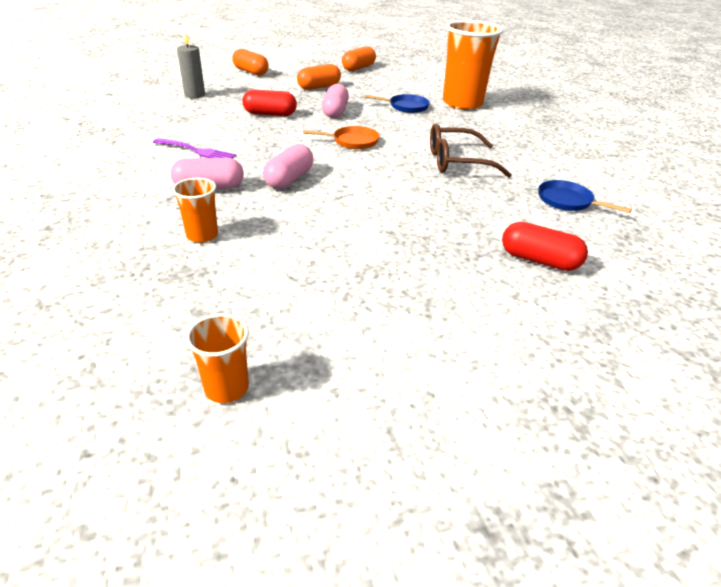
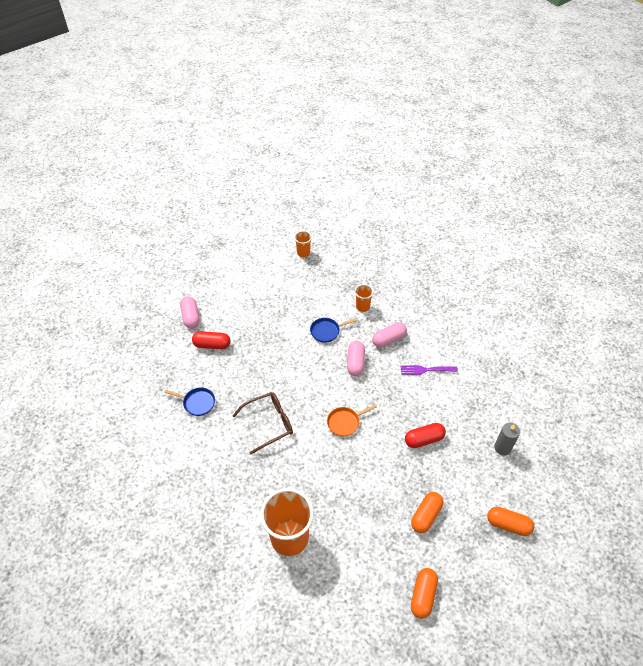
camera: 160 degrees right, 15 degrees up
pink capsule [322,84,349,118] -> pink capsule moved to [180,296,200,329]
blue pan [364,94,430,113] -> blue pan moved to [310,318,357,343]

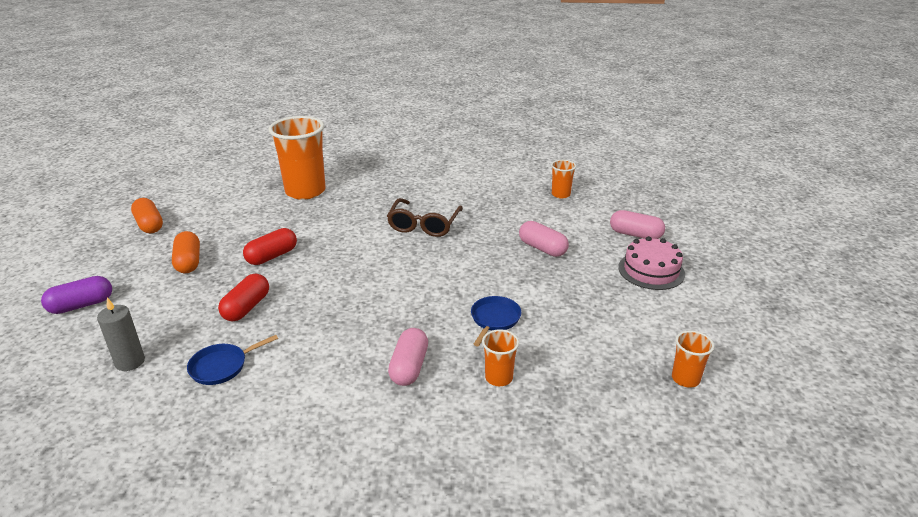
camera: 130 degrees right, 20 degrees down
blue pan [164,387,215,416] -> blue pan moved to [187,335,278,385]
red capsule [192,331,230,349] -> red capsule moved to [243,228,297,265]
orange pan [327,404,377,437] -> none
pink capsule [347,341,365,376] -> pink capsule moved to [519,221,569,257]
purple fork [400,365,458,375] -> none
orange capsule [487,507,534,536] -> purple capsule [41,276,112,314]
none -> orange cup [551,160,576,199]
none -> pink cake [618,236,685,290]

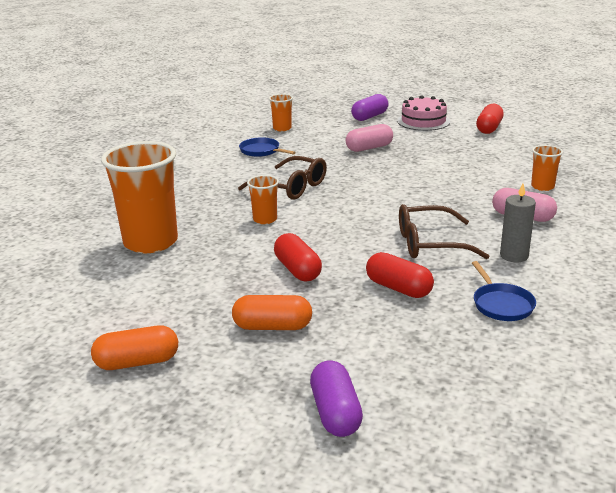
camera: 70 degrees left, 5 degrees down
grey candle [97,298,145,371] -> grey candle moved to [500,183,536,262]
blue pan [471,296,521,347] -> blue pan moved to [239,137,296,157]
pink capsule [610,210,665,239] -> purple capsule [351,94,388,121]
orange cup [672,330,714,388] -> orange cup moved to [247,175,279,224]
none -> brown glasses [399,204,489,259]
none -> red capsule [476,104,504,134]

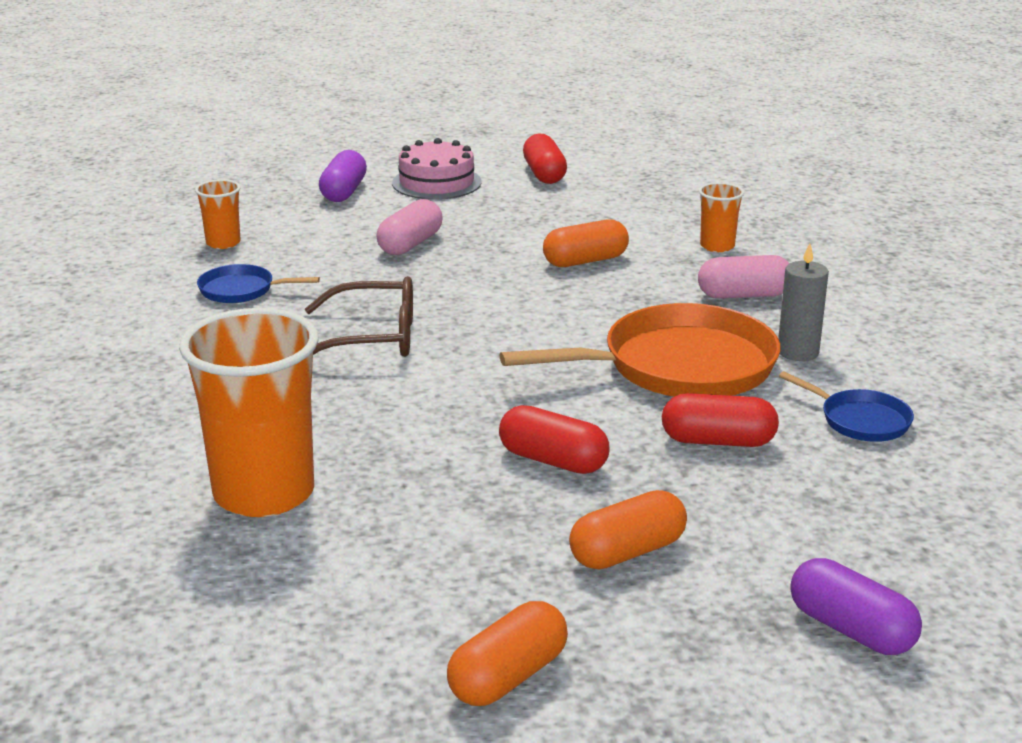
camera: 35 degrees left, 0 degrees up
orange cup [247,175,279,224] -> none
brown glasses [399,204,489,259] -> orange pan [499,303,780,397]
none -> orange capsule [543,219,629,267]

